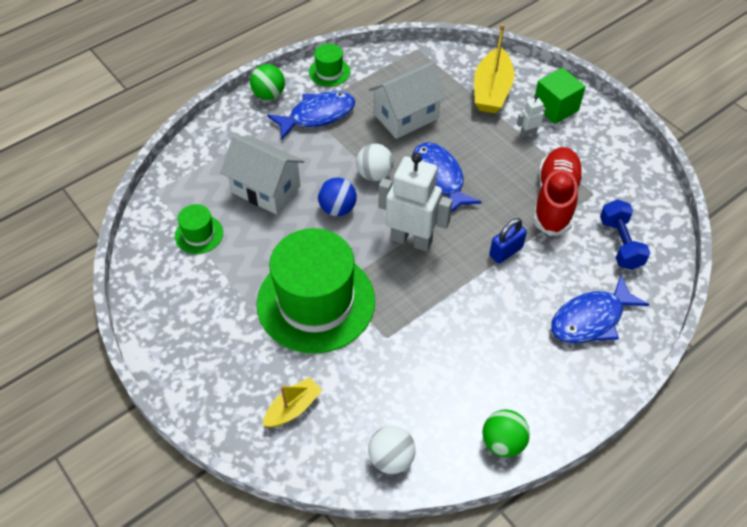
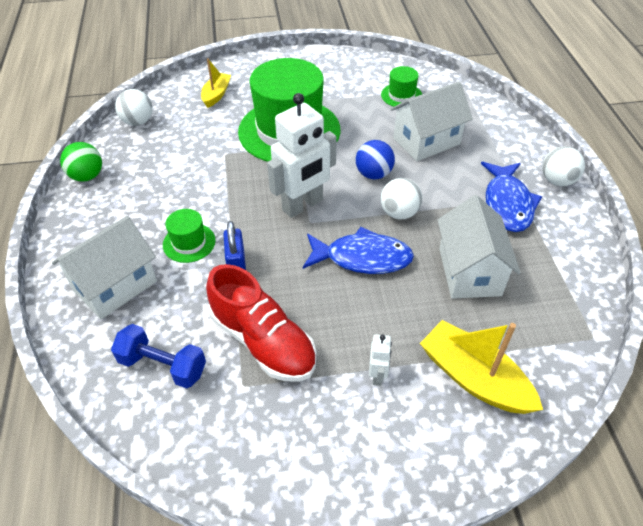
camera: 120 degrees right, 5 degrees down
green ball [250,64,285,100] -> white ball [542,146,585,186]
yellow boat [263,377,323,427] -> yellow boat turned 150 degrees counterclockwise [201,58,231,108]
green hat [309,44,350,87] -> green hat moved to [163,209,216,263]
green cube [535,68,586,124] -> none
blue fish [551,275,650,343] -> white house [52,216,157,319]

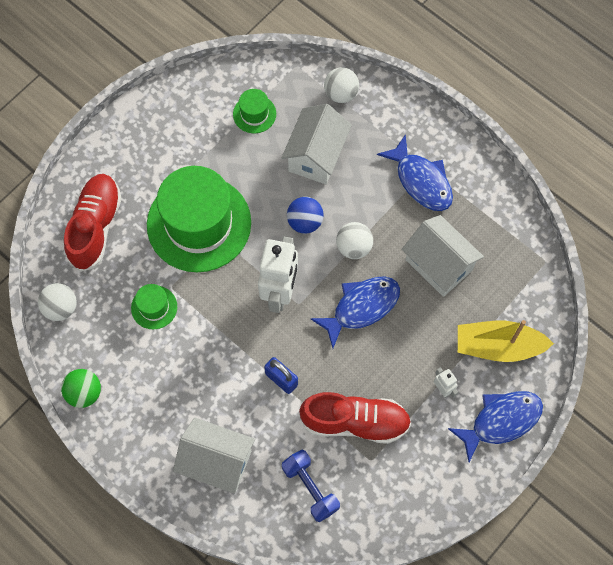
camera: 40 degrees left, 20 degrees up
white house [52,216,157,319] -> white house turned 75 degrees counterclockwise [173,417,255,494]
blue dumbbell [111,324,206,389] -> blue dumbbell turned 75 degrees clockwise [282,450,340,522]
green hat [163,209,216,263] -> green hat moved to [131,284,177,329]
yellow boat [201,58,231,108] -> red shoe [64,174,122,272]
white ball [542,146,585,186] -> white ball moved to [324,67,359,103]
none -> blue fish [448,391,543,462]

